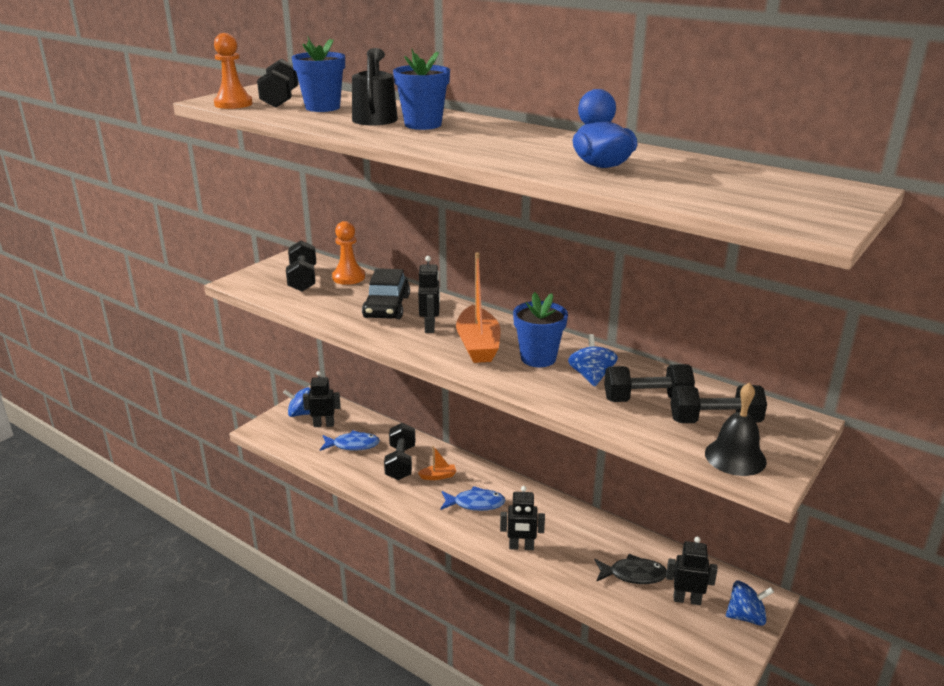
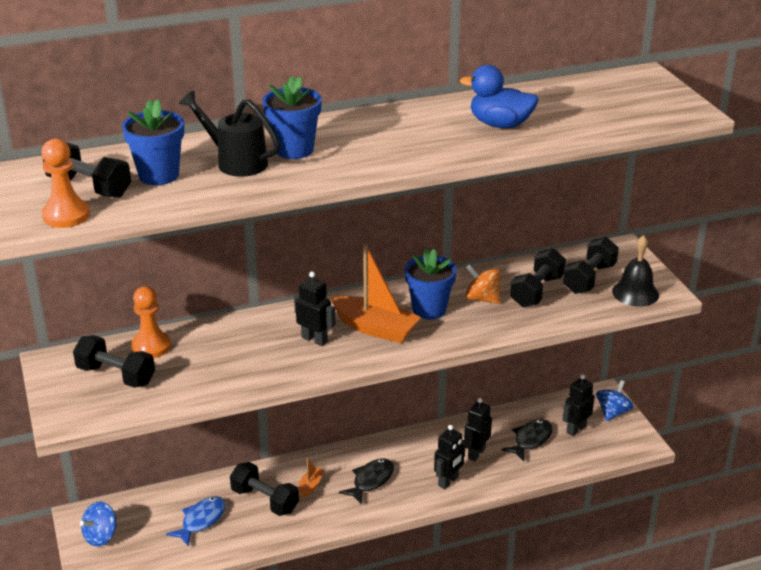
camera: 55 degrees left, 5 degrees up
black robot [303,371,341,427] -> black robot moved to [464,398,492,462]
black car [362,268,410,319] -> none
blue fish [440,486,506,511] -> black fish [339,458,394,505]
blue spinning top [568,334,618,387] -> orange spinning top [465,264,501,304]

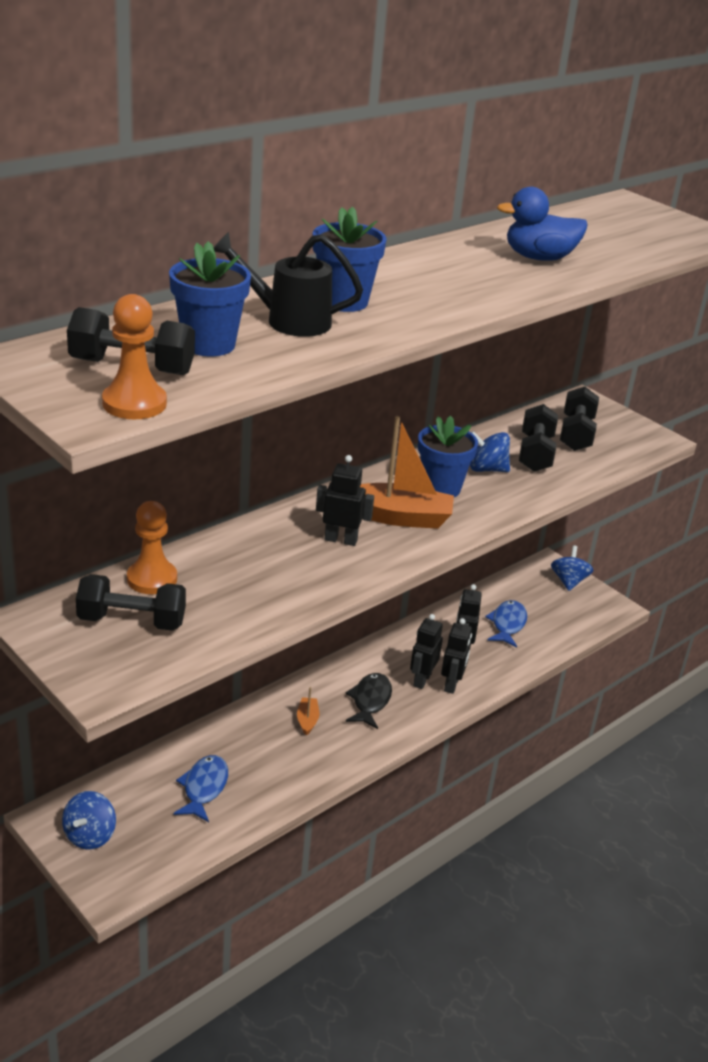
camera: 25 degrees left, 0 degrees up
black dumbbell [230,462,299,516] -> none
orange spinning top [465,264,501,304] -> blue spinning top [470,431,510,472]
black fish [502,419,553,461] -> blue fish [485,600,527,648]
black robot [563,374,595,436] -> black robot moved to [410,614,443,689]
black bell [612,235,659,307] -> none

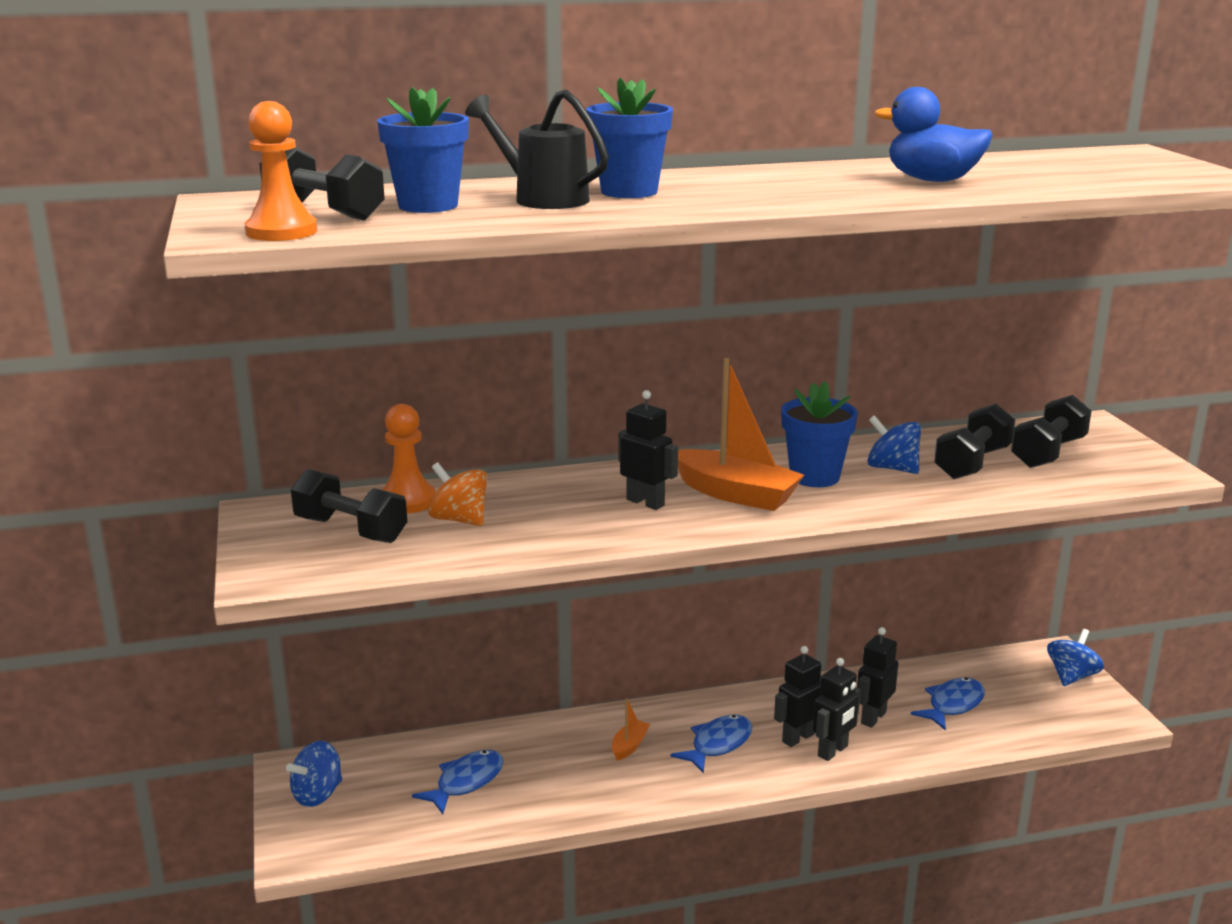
camera: 30 degrees right, 10 degrees down
black fish [345,673,392,729] -> blue fish [670,715,753,774]
none -> orange spinning top [428,462,487,526]

